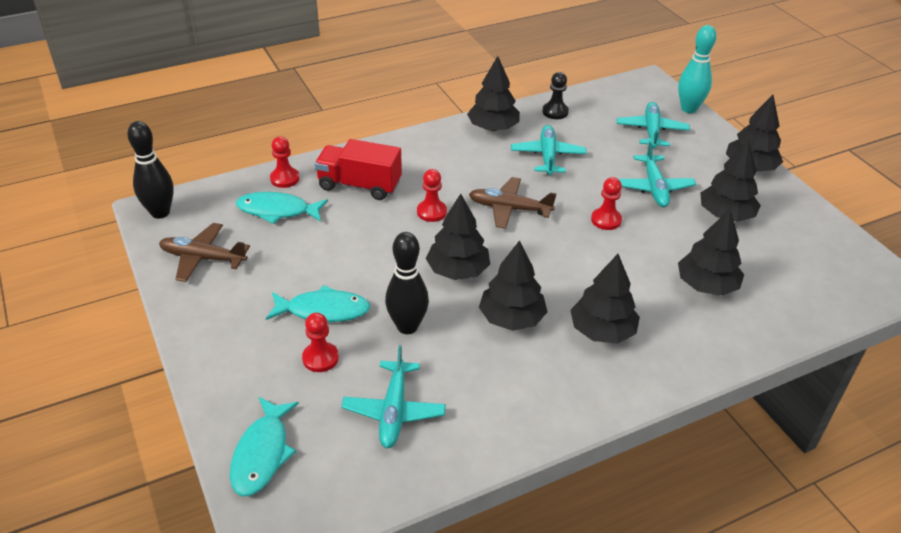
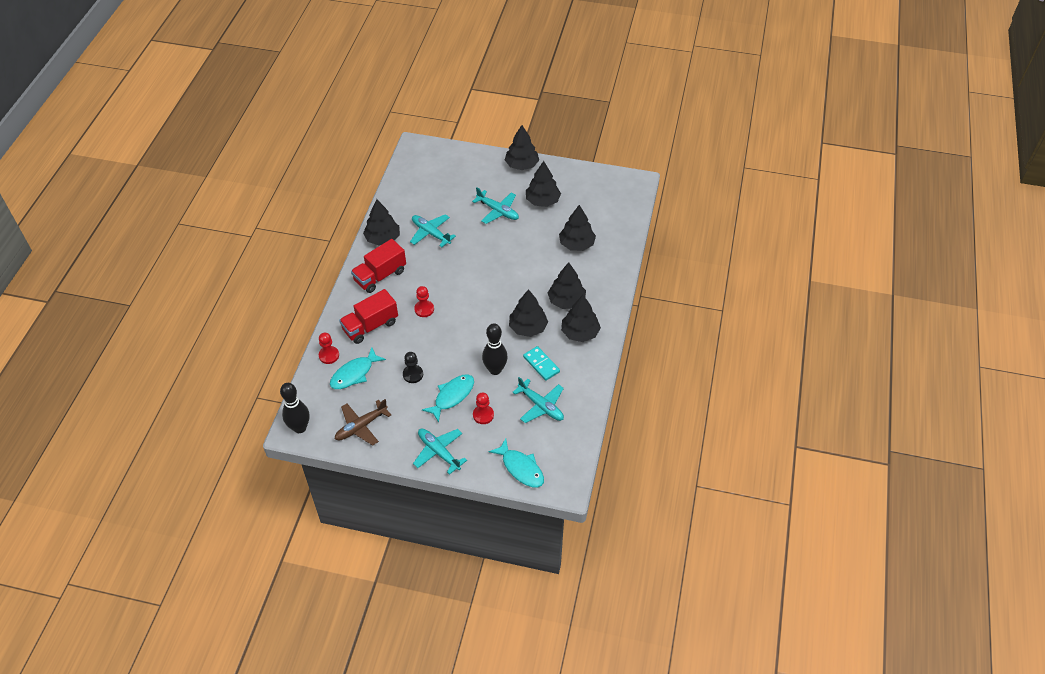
camera: 50 degrees left, 10 degrees up
black tree [426,194,490,280] -> black tree moved to [561,295,601,342]
brown plane [469,177,557,229] -> none
black pawn [542,72,569,119] -> black pawn moved to [403,352,423,383]
red pawn [591,177,622,230] -> none
turquoise plane [617,102,690,148] -> turquoise plane moved to [413,428,467,475]
turquoise bowling pin [678,25,716,113] -> none
none -> red truck [351,239,406,293]
none -> turquoise domino [523,346,560,381]

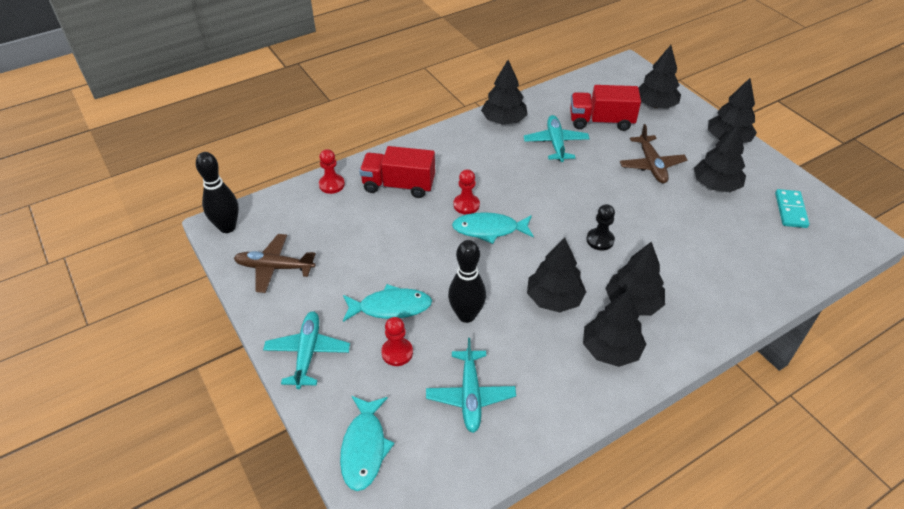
camera: 45 degrees right, 5 degrees down
turquoise fish [330,347,386,389] -> turquoise fish moved to [452,212,534,244]
red truck [351,239,406,293] -> red truck moved to [570,85,641,131]
black pawn [403,352,423,383] -> black pawn moved to [586,204,615,251]
turquoise plane [472,187,519,224] -> brown plane [620,124,687,183]
turquoise domino [523,346,560,381] -> turquoise domino moved to [775,189,810,228]
black tree [559,205,596,251] -> black tree moved to [638,45,681,109]

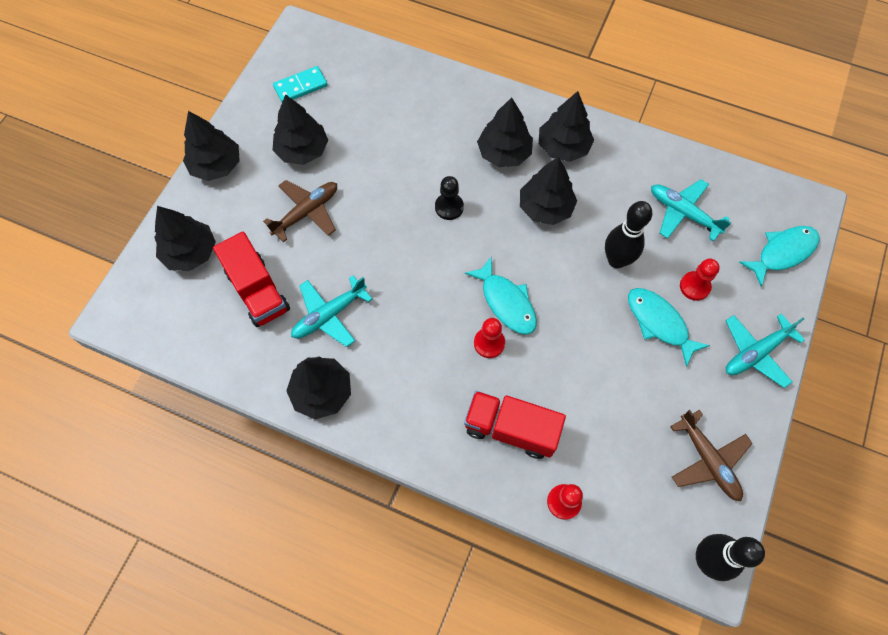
camera: 125 degrees left, 20 degrees up
red truck [359,146,435,198] -> red truck turned 135 degrees clockwise [464,391,566,459]
turquoise plane [426,338,516,433] -> turquoise plane turned 105 degrees counterclockwise [651,179,732,242]

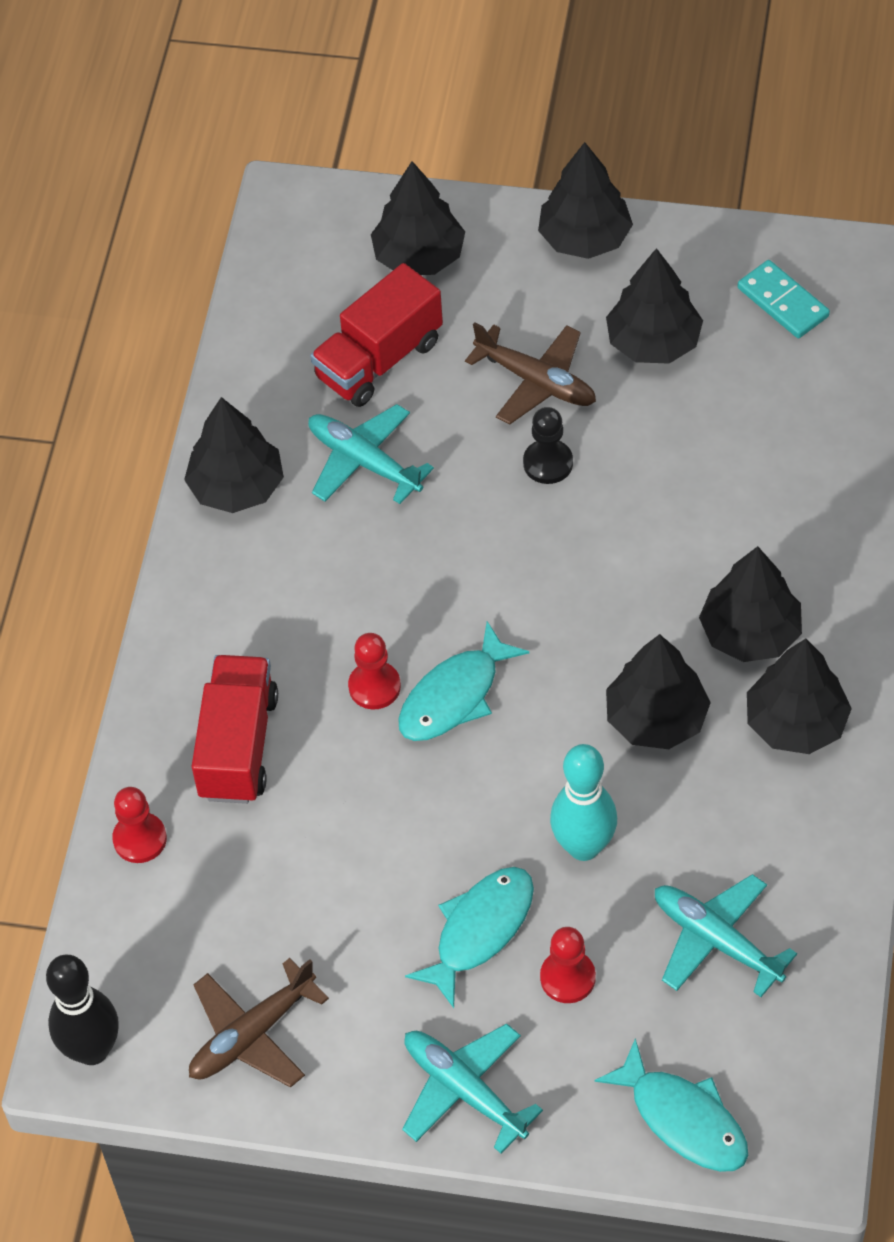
camera: 80 degrees right, 10 degrees down
black pawn [435,176,464,220] -> black pawn moved to [523,407,573,484]
black bowling pin [605,201,652,268] -> turquoise bowling pin [550,744,617,861]
turquoise plane [651,179,732,242] -> turquoise plane turned 75 degrees counterclockwise [655,874,797,997]

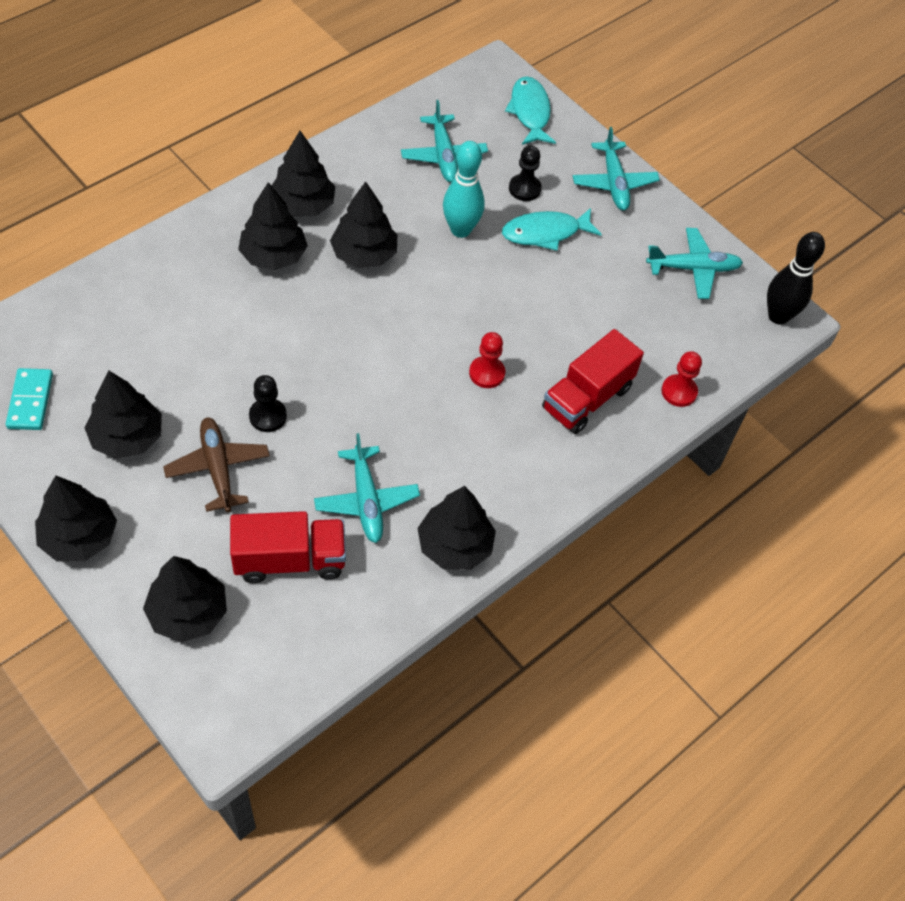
camera: 150 degrees left, 0 degrees up
brown plane [189,958,329,1088] -> turquoise plane [646,228,743,299]
turquoise fish [398,621,529,741] -> none
red pawn [540,927,596,1003] -> black pawn [509,146,542,201]

